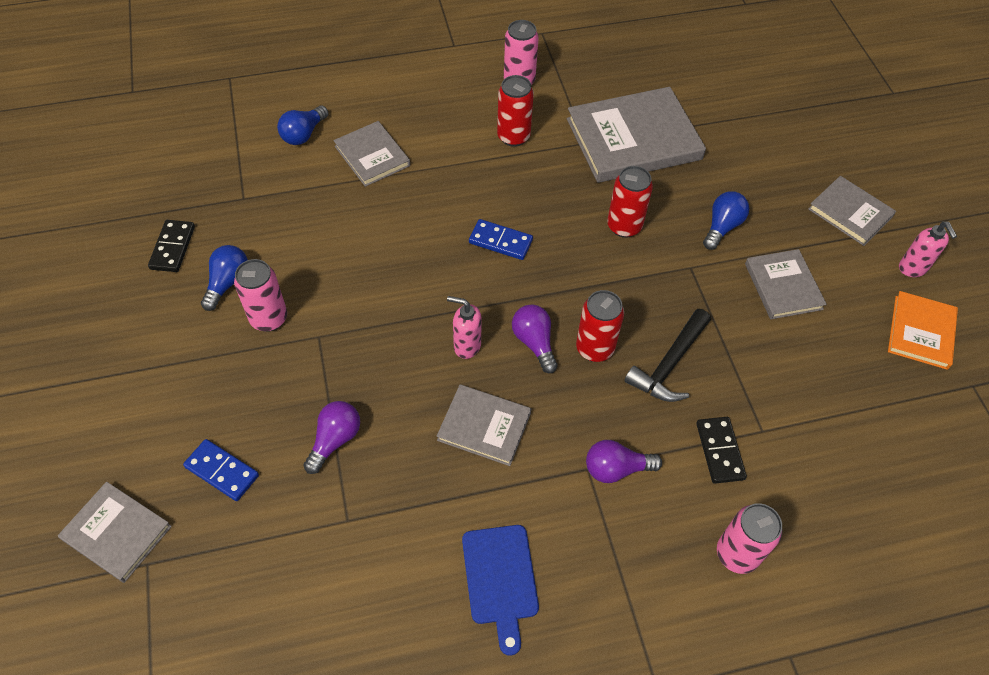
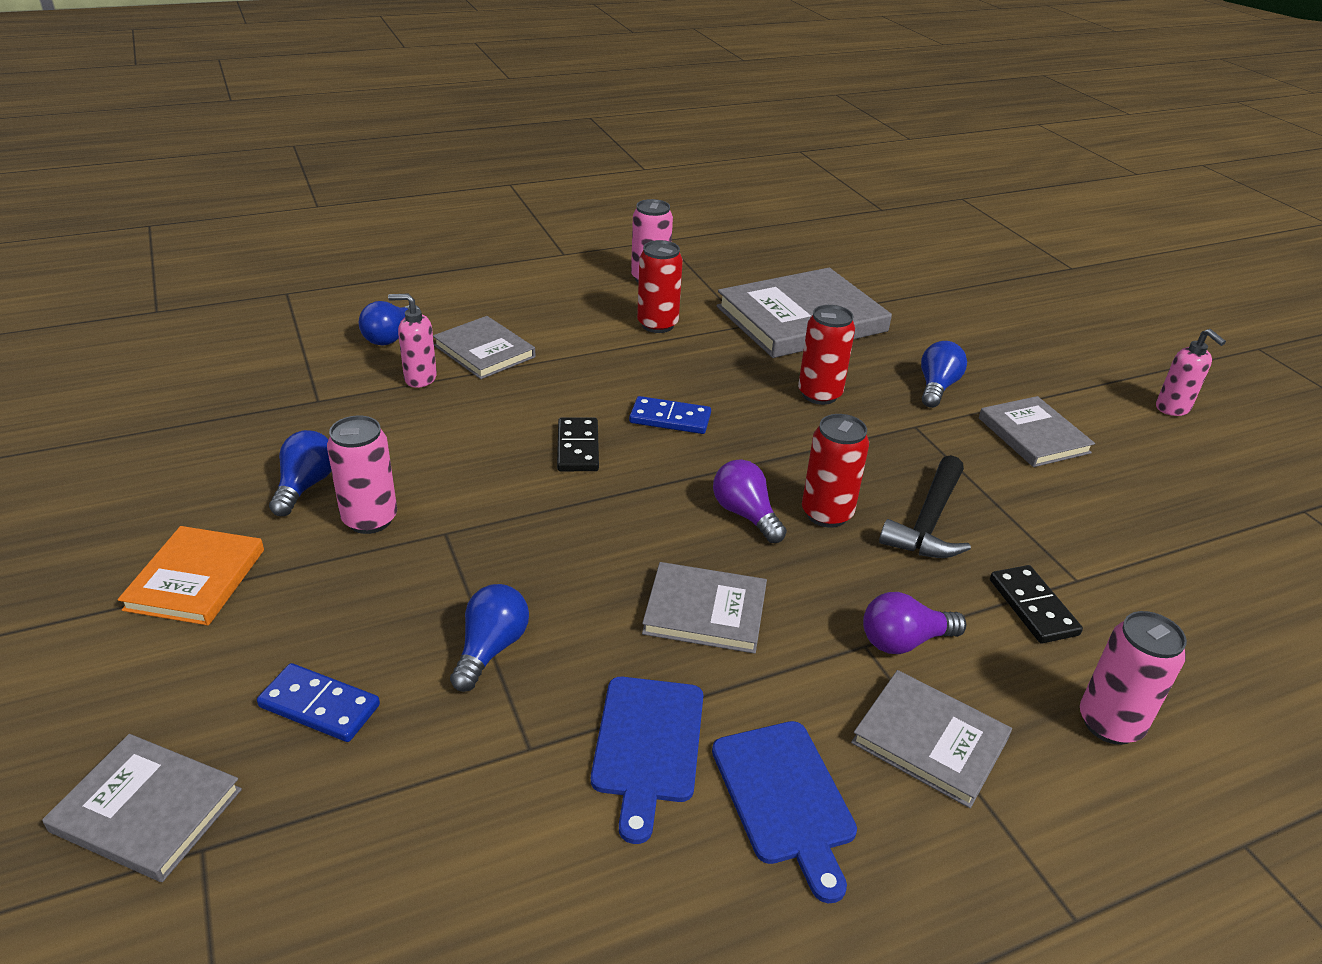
camera: 10 degrees left, 20 degrees down
black domino [148,220,195,272] -> black domino moved to [557,418,599,471]
purple light bulb [303,401,360,474] -> blue light bulb [450,584,529,692]
pink soap dispenser [447,296,482,359] -> pink soap dispenser moved to [388,293,437,388]
grey book [808,176,896,246] -> grey book moved to [851,670,1012,808]
orange book [888,291,958,370] -> orange book moved to [118,526,264,625]
none -> blue cutting board [591,677,703,844]

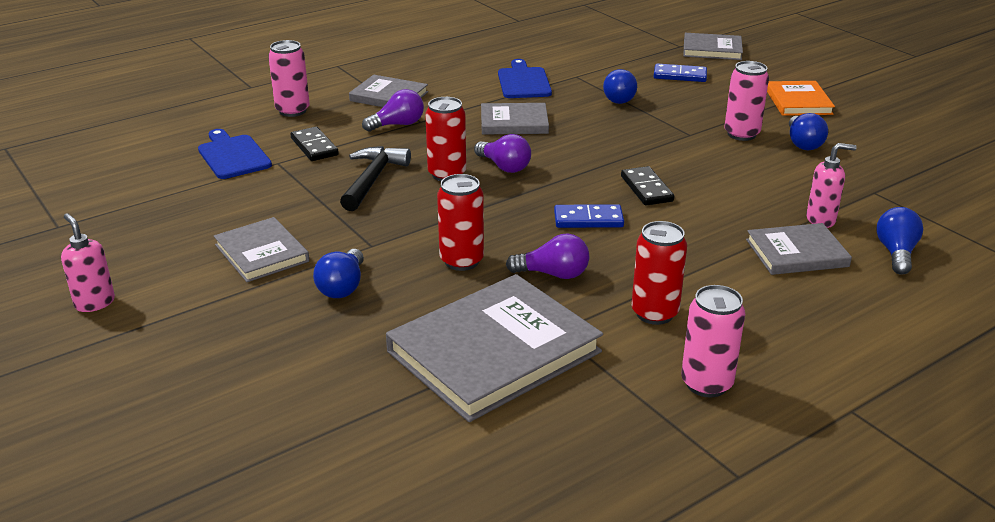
camera: 170 degrees right, 5 degrees down
grey book [433,316,535,379] -> grey book turned 45 degrees counterclockwise [746,223,852,275]
blue cutting board [712,721,857,903] -> blue cutting board moved to [198,129,272,179]
none -> purple light bulb [506,234,589,279]

